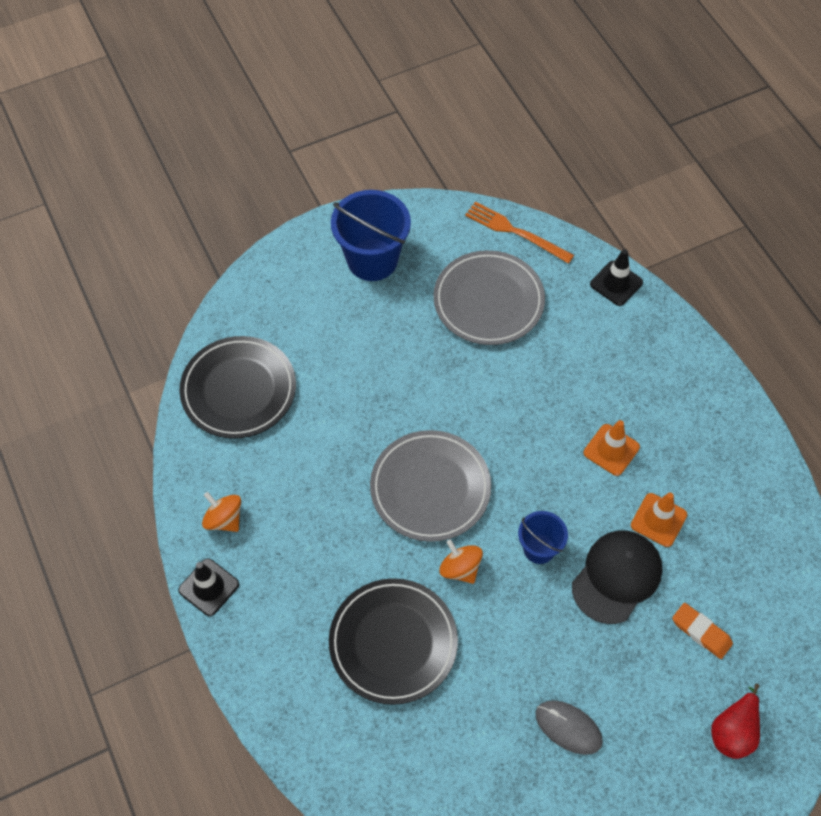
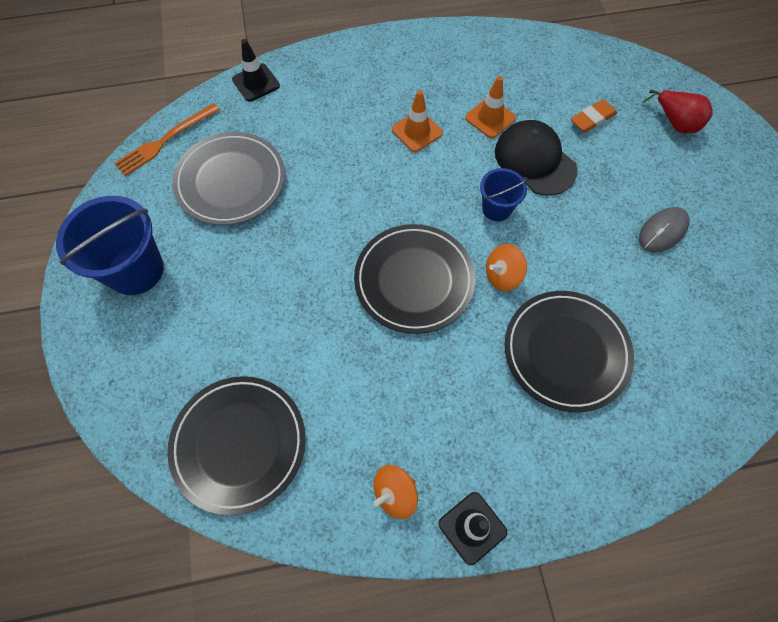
camera: 75 degrees left, 5 degrees up
grey plate [370,430,491,542] -> black plate [354,224,475,334]

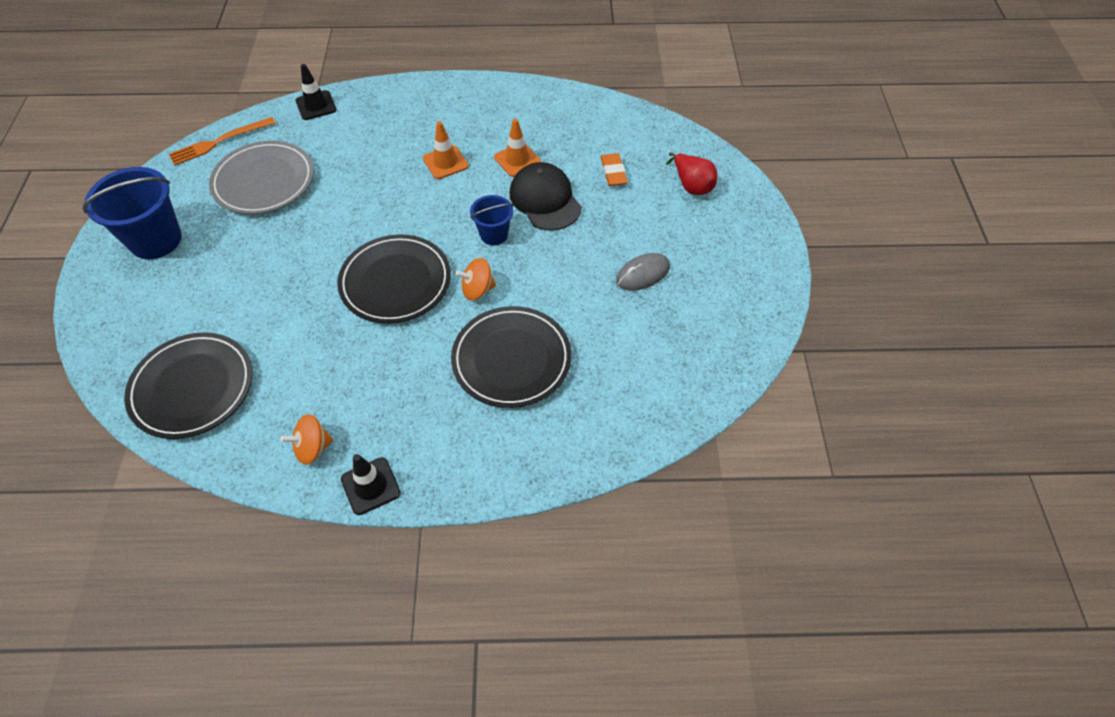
camera: 10 degrees right, 10 degrees down
orange eraser [571,99,617,133] -> orange eraser turned 75 degrees counterclockwise [600,153,628,186]

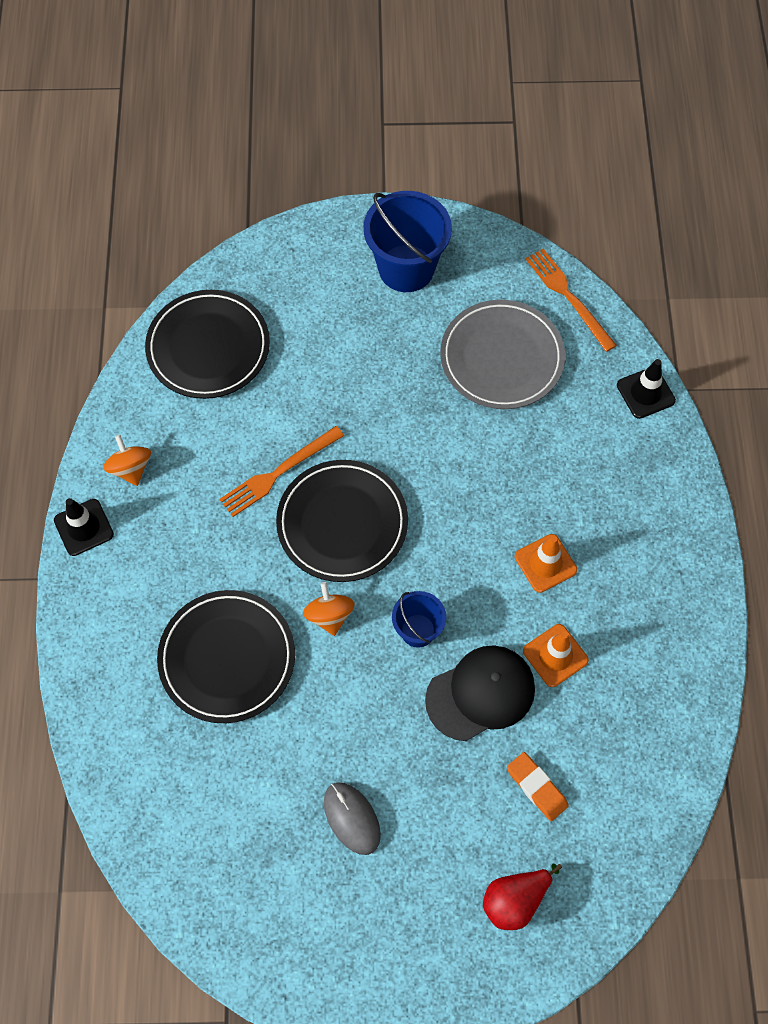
camera: 90 degrees right, 10 degrees up
orange eraser [600,153,628,186] -> orange eraser turned 60 degrees clockwise [507,752,569,821]
none -> orange fork [219,426,344,517]

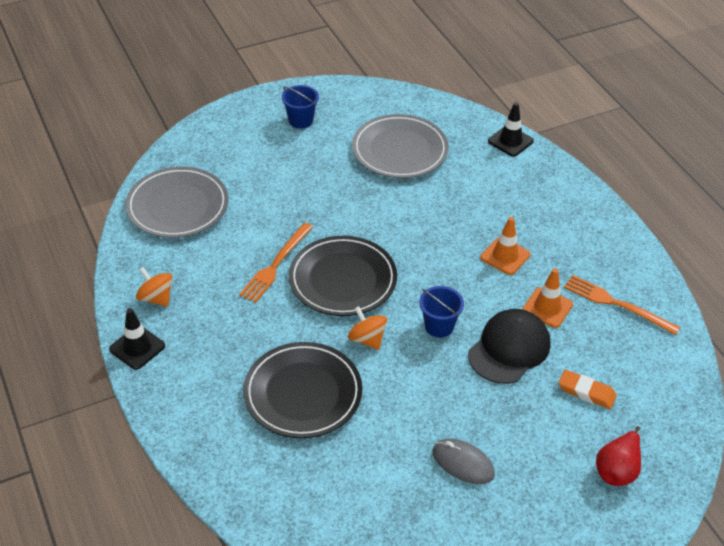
camera: 25 degrees left, 20 degrees down
black plate [145,290,270,399] -> grey plate [125,167,228,238]
blue bucket [363,191,452,292] -> blue bucket [282,85,319,129], size x0.56
orange fork [525,249,617,352] -> orange fork moved to [564,275,680,335]

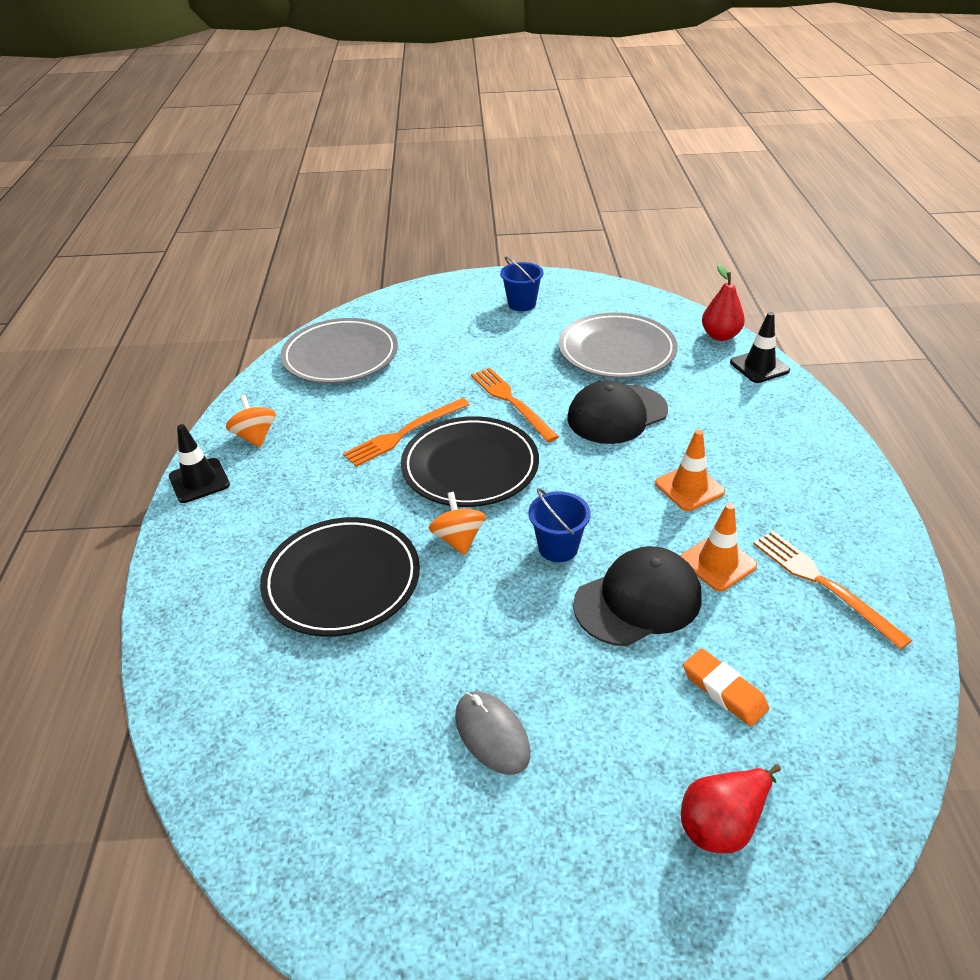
camera: 25 degrees right, 5 degrees down
none -> orange fork [471,368,559,442]
none -> black cap [567,381,668,444]
none -> red pear [702,264,745,341]

